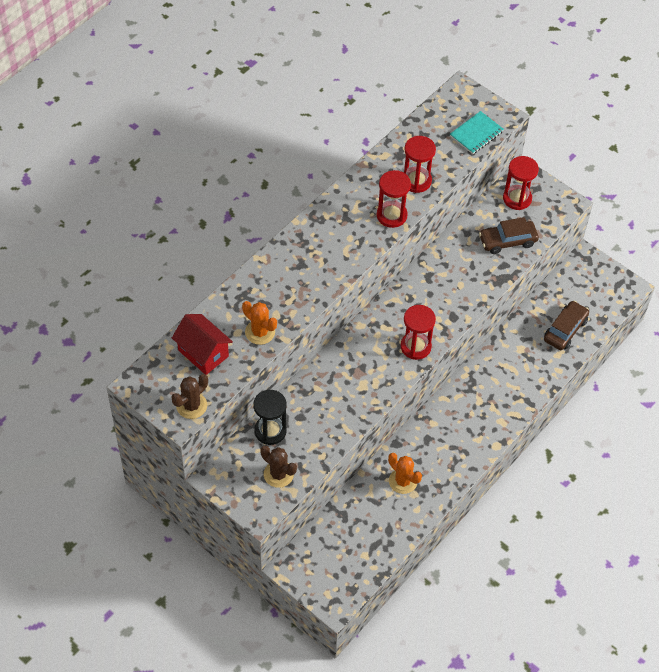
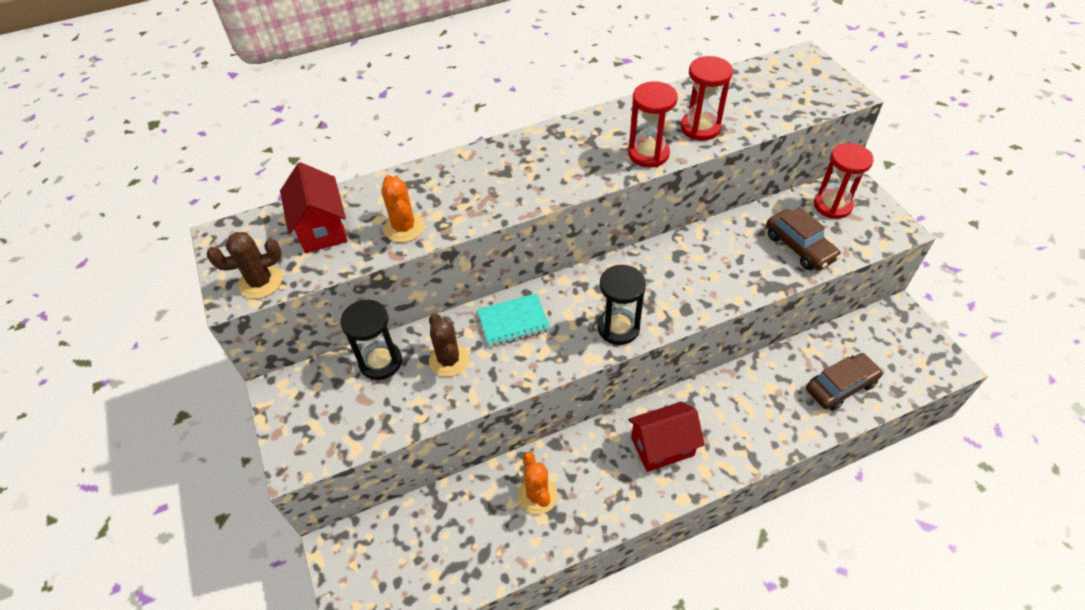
camera: 30 degrees right, 5 degrees down
brown cactus [260,445,297,488] -> brown cactus moved to [429,313,469,377]
red hourglass [401,305,436,360] -> black hourglass [597,265,646,345]
turquoise notebook [450,111,504,154] -> turquoise notebook moved to [477,293,550,347]
brown car [479,217,539,254] -> brown car turned 135 degrees counterclockwise [766,207,841,270]
none -> red house [628,402,705,472]

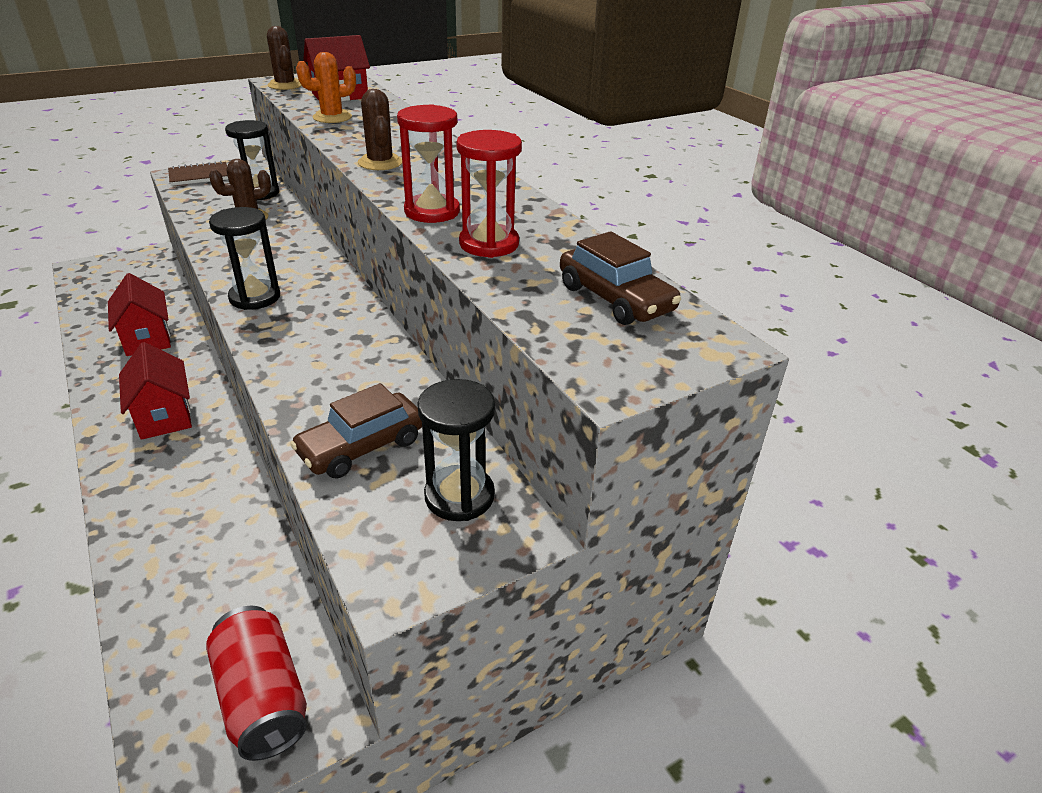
camera: 80 degrees right, 15 degrees down
turquoise notebook [477,293,550,347] -> none
orange cactus [518,452,558,514] -> red house [108,273,171,356]
brown car [806,353,883,411] -> brown car moved to [560,231,681,325]
red hourglass [814,143,874,219] -> black hourglass [417,379,495,521]
none -> brown notebook [168,161,228,186]
none -> red can [206,606,307,761]
none -> brown cactus [358,89,402,170]

